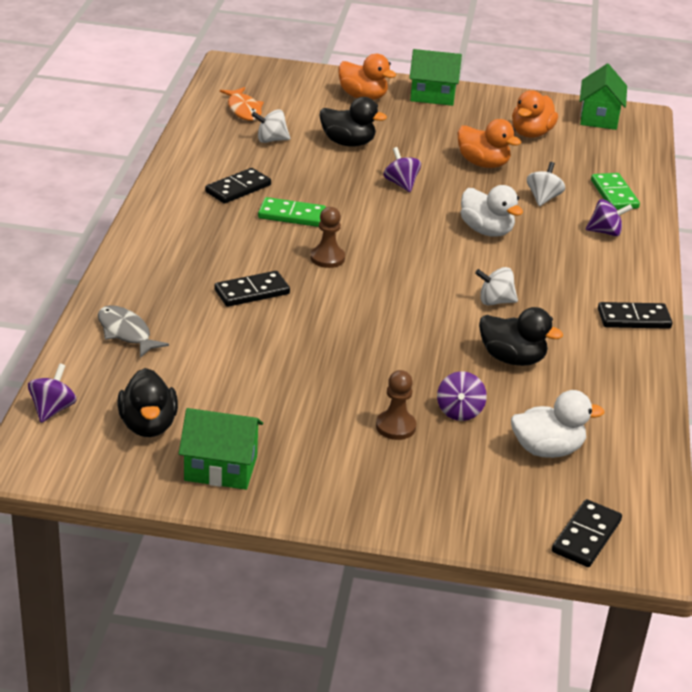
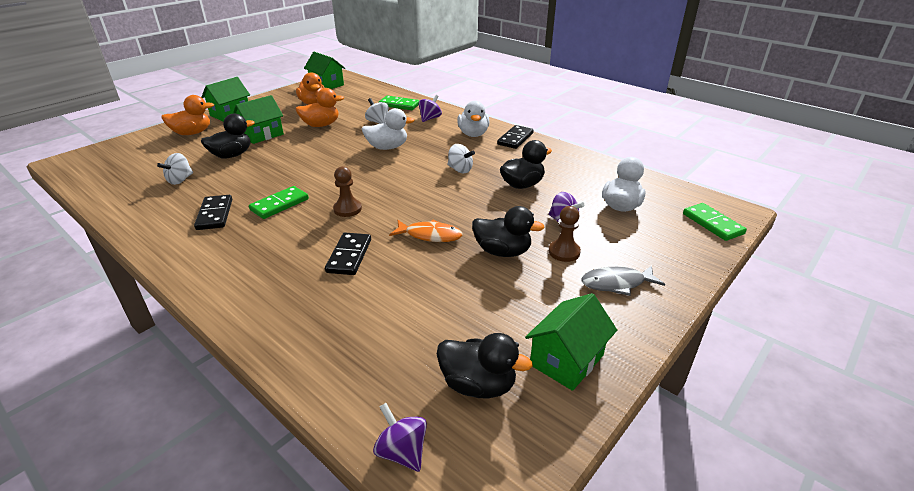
camera: 55 degrees left, 0 degrees up
grey fish [98,305,169,358] -> grey fish moved to [581,265,665,296]
orange fish [220,87,264,121] -> orange fish moved to [389,219,463,242]
purple spinning top [384,147,421,192] -> none
white spinning top [475,267,518,305] -> white spinning top turned 90 degrees counterclockwise [448,144,475,173]
black domino [552,499,622,567] -> green domino [683,203,747,241]
none -> green house [233,95,284,144]
none -> white duck [457,101,490,137]
none -> black duck [472,206,545,257]

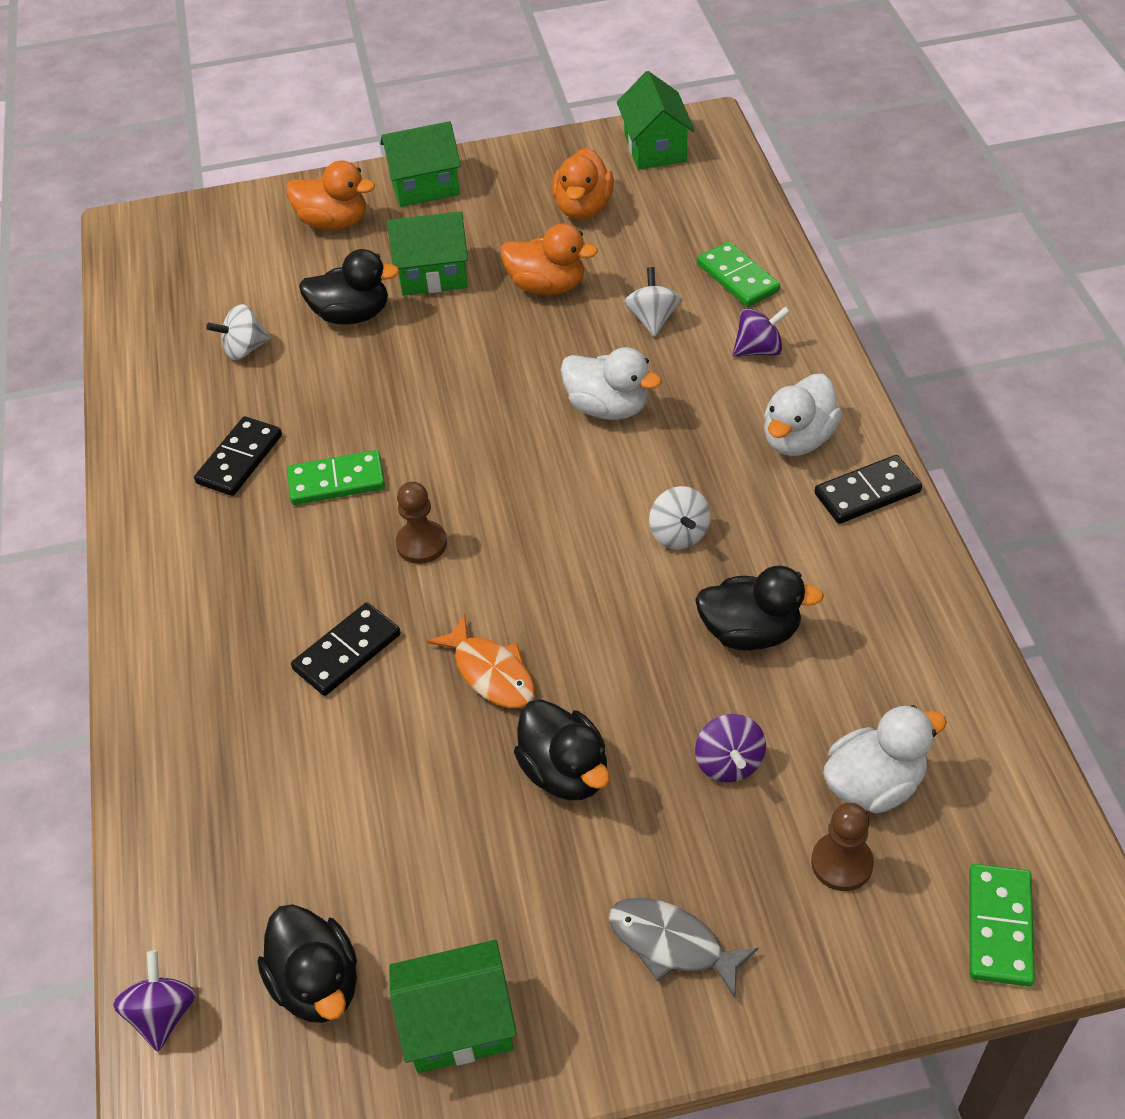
camera: 40 degrees right, 15 degrees up
brown pawn [549,206,581,262] -> brown pawn moved to [811,803,874,891]

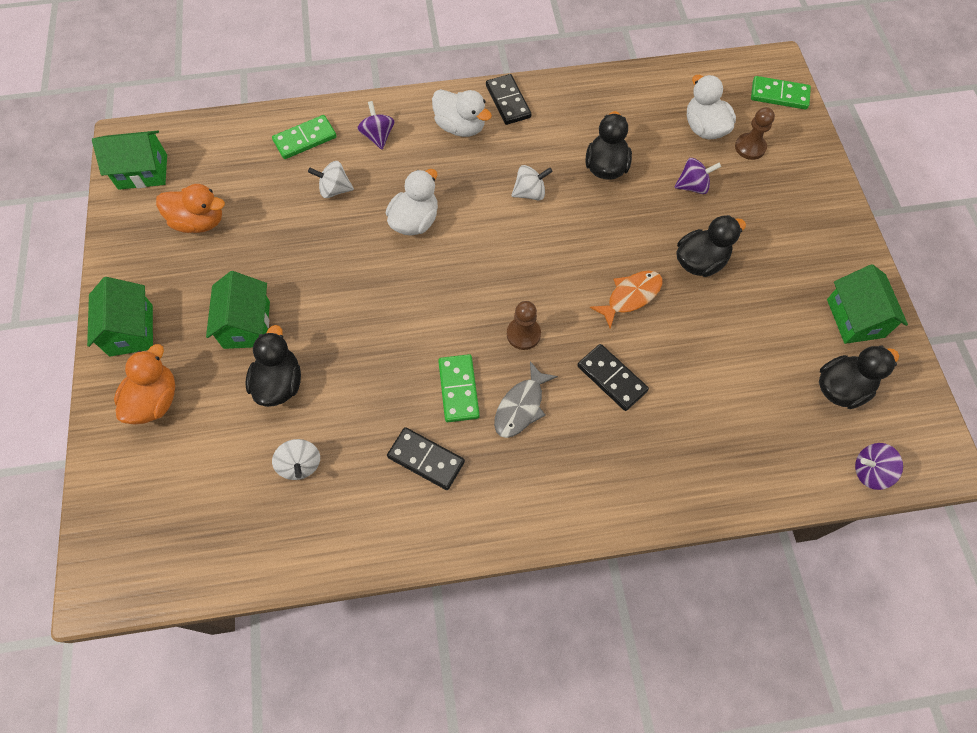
camera: 90 degrees left, 15 degrees up
orange duck [501,223,598,295] -> none
grey fish [609,898,758,998] -> grey fish moved to [494,361,558,438]

